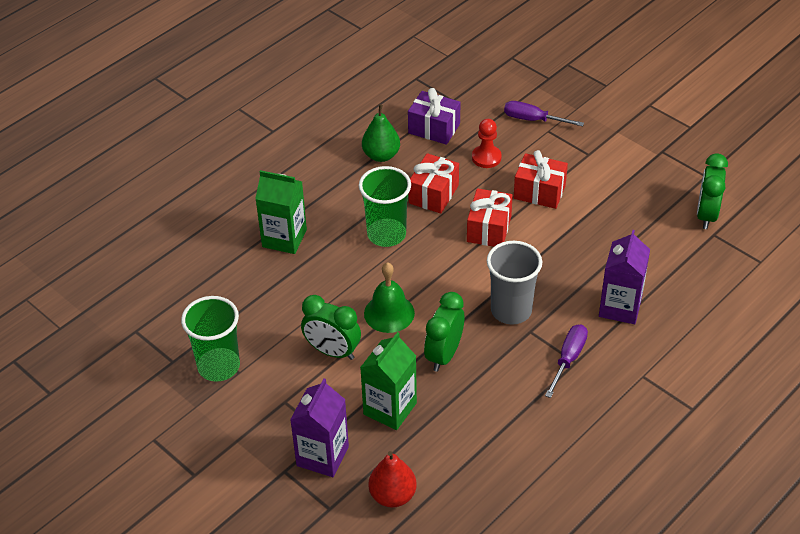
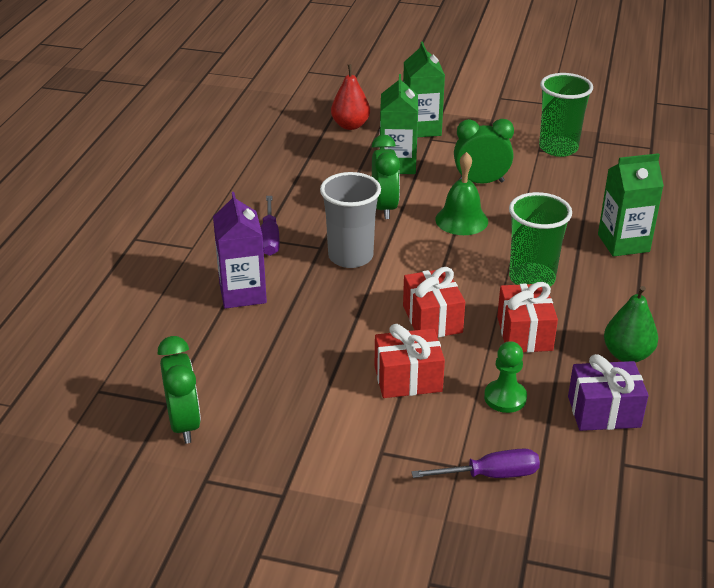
camera: 150 degrees right, 10 degrees down
purple carton [290,378,349,477] -> green carton [403,42,445,137]
red pawn [472,119,502,168] -> green pawn [484,341,527,413]

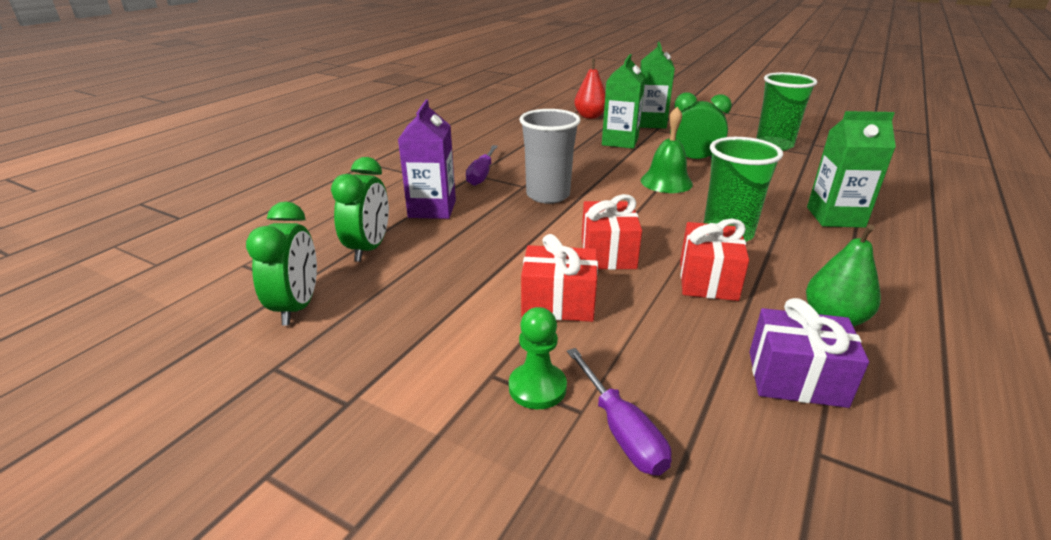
camera: 15 degrees right, 5 degrees down
green clock [372,135,400,219] -> green clock moved to [331,157,389,262]
purple screwdriver [411,449,540,478] -> purple screwdriver turned 60 degrees clockwise [567,348,671,475]
green pawn [484,341,527,413] -> green pawn moved to [509,307,567,409]

